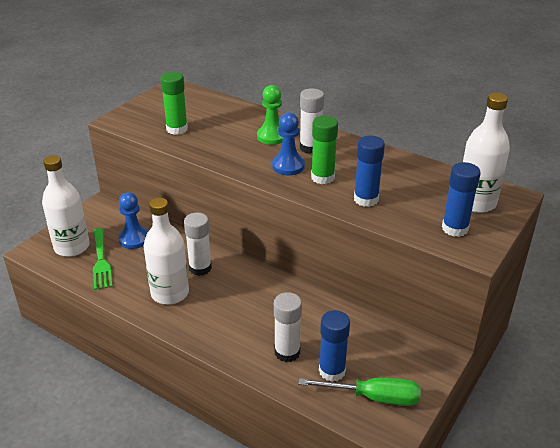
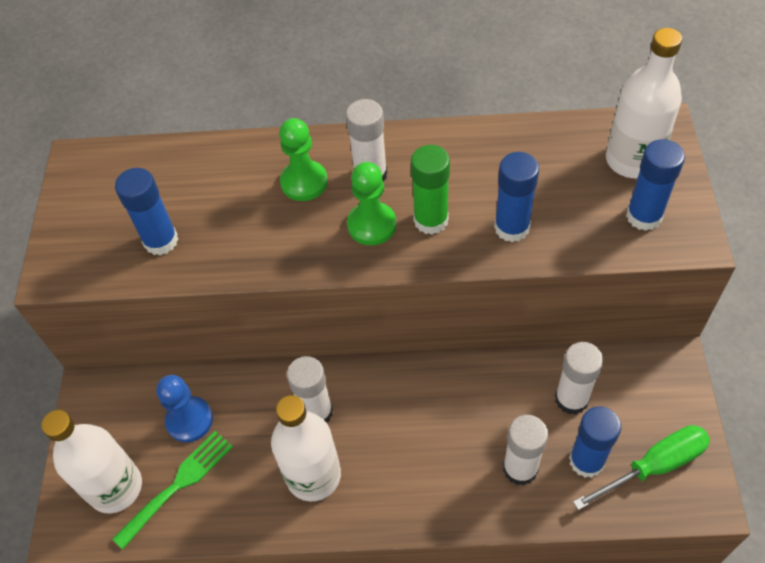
camera: 30 degrees left, 20 degrees up
green fork [93,228,112,290] -> green fork turned 90 degrees counterclockwise [112,431,233,550]
green glue stick [160,72,188,135] -> blue glue stick [115,168,179,255]
blue pawn [272,113,305,175] -> green pawn [347,162,396,245]
none -> white glue stick [555,342,603,415]

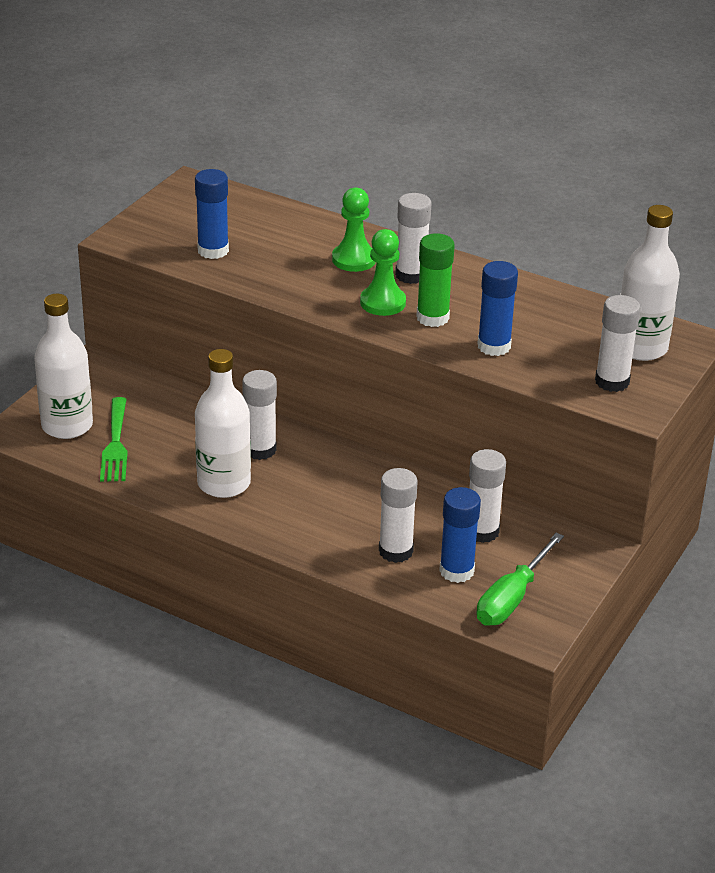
camera: 25 degrees right, 20 degrees down
green fork [112,431,233,550] -> green fork turned 105 degrees clockwise [100,397,128,482]
blue pawn [156,375,213,442] -> none
green screwdriver [573,425,710,510] -> green screwdriver turned 120 degrees clockwise [477,533,564,626]
blue glue stick [626,139,685,231] -> white glue stick [595,295,640,392]

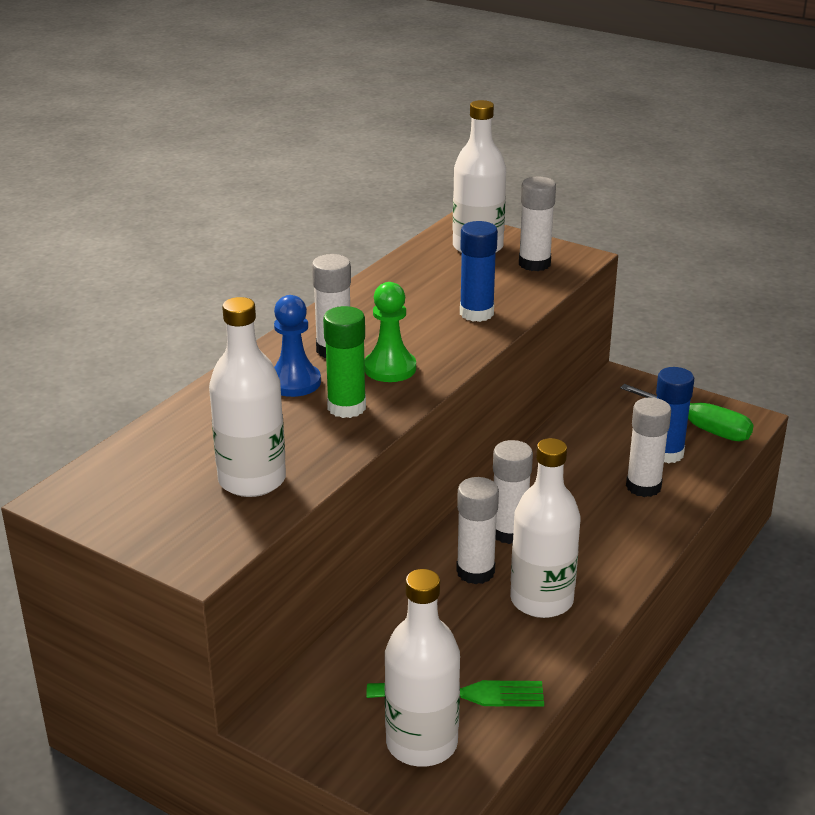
camera: 85 degrees left, 5 degrees down
blue glue stick [195,169,229,259] -> white bottle [209,297,286,497]
green pawn [332,187,376,272] -> blue pawn [274,295,321,397]
green glue stick [416,233,455,327] -> green glue stick moved to [323,306,366,418]
white glue stick [469,449,506,543] -> white glue stick moved to [493,440,533,544]

